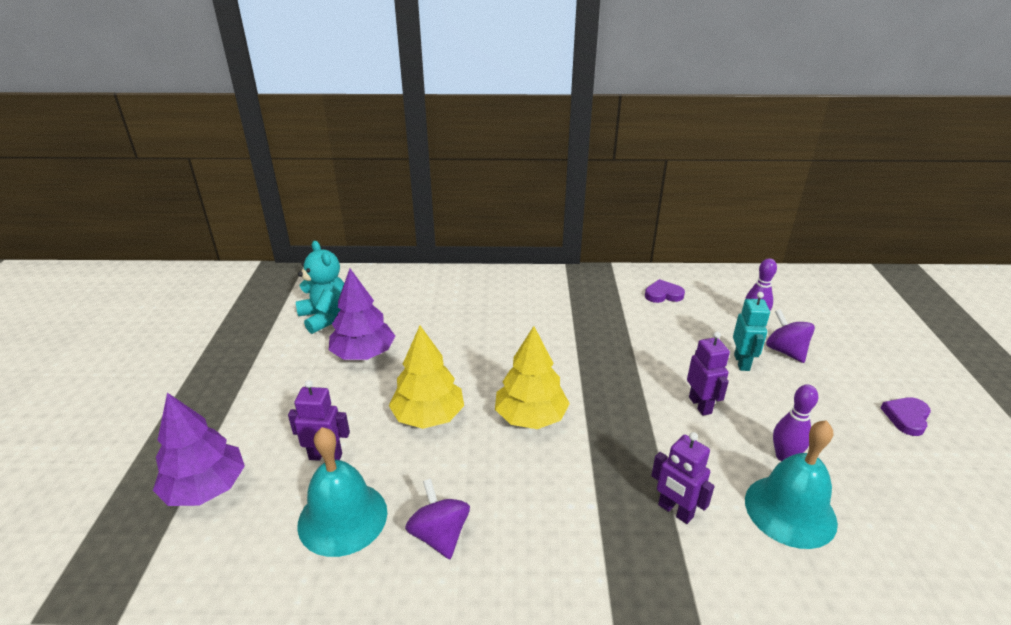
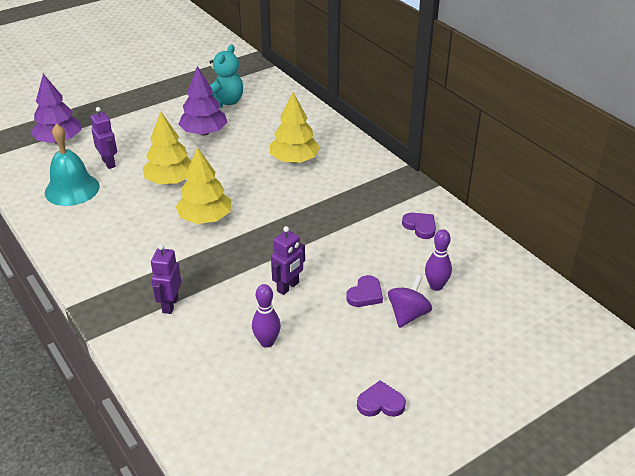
camera: 55 degrees right, 5 degrees up
purple spinning top [405,479,470,559] -> none
turquoise robot [733,292,770,371] -> purple heart [346,275,383,307]
turquoise bell [745,420,838,549] -> none
none -> yellow tree [270,92,320,163]

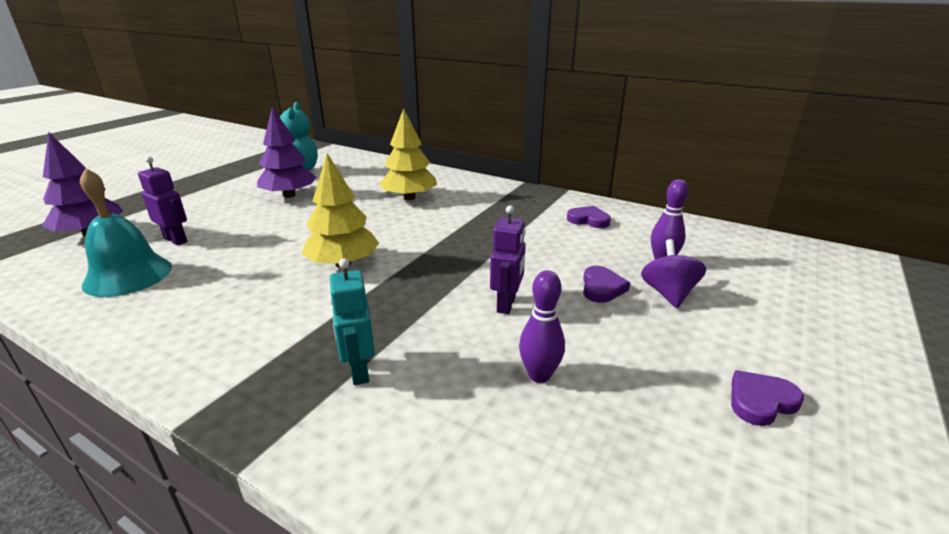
camera: 25 degrees left, 10 degrees down
yellow tree [143,112,191,184] -> none
purple robot [151,244,181,314] -> turquoise robot [329,258,375,385]

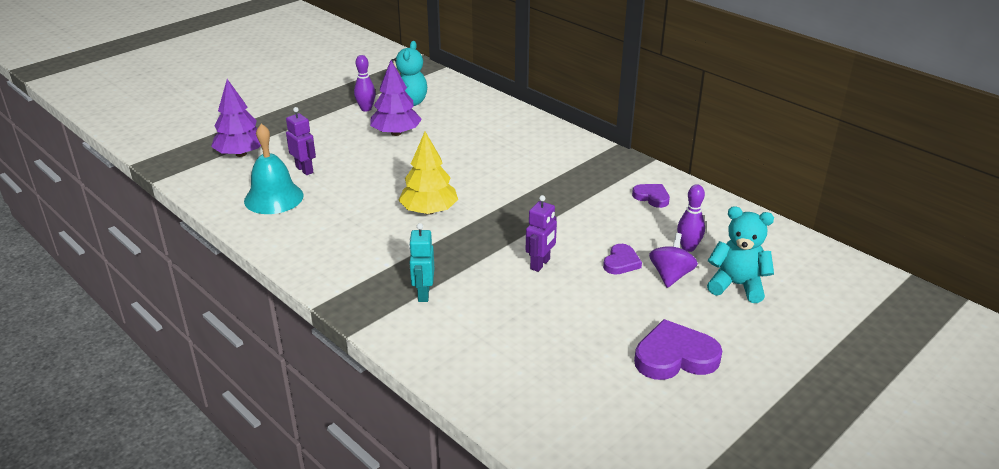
camera: 15 degrees right, 5 degrees up
yellow tree [379,108,437,200] -> none
purple bowling pin [519,270,565,383] -> purple bowling pin moved to [354,55,376,112]
purple heart [731,370,804,426] -> purple heart [634,319,722,380], size x1.74
none -> turquoise teddy bear [707,206,774,303]

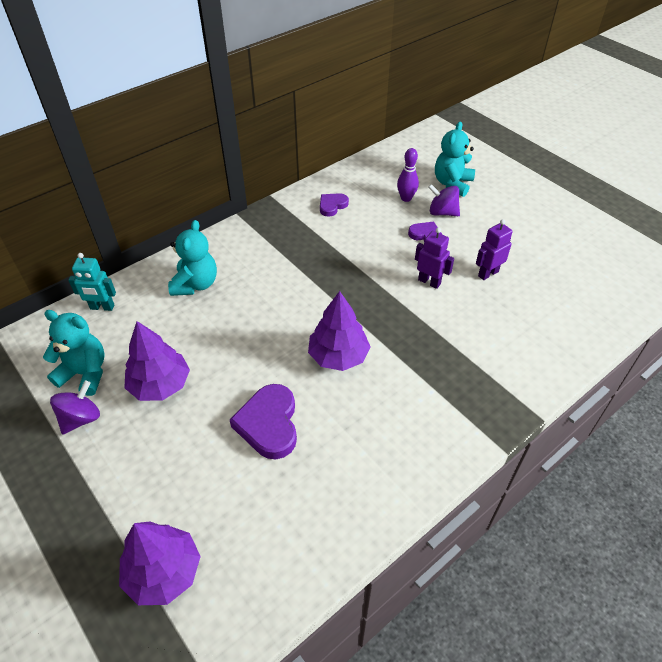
camera: 85 degrees left, 15 degrees up
turquoise bell [244,124,304,214] -> none
purple robot [286,107,316,175] -> purple robot moved to [476,219,513,280]
purple bowling pin [354,55,376,112] -> purple spinning top [50,380,100,435]
yellow tree [398,132,458,215] -> purple tree [308,291,370,371]
turquoise robot [409,223,434,302] -> turquoise robot moved to [68,253,116,311]
purple heart [634,319,722,380] -> purple heart moved to [230,384,297,459]
none -> turquoise teddy bear [168,220,217,296]

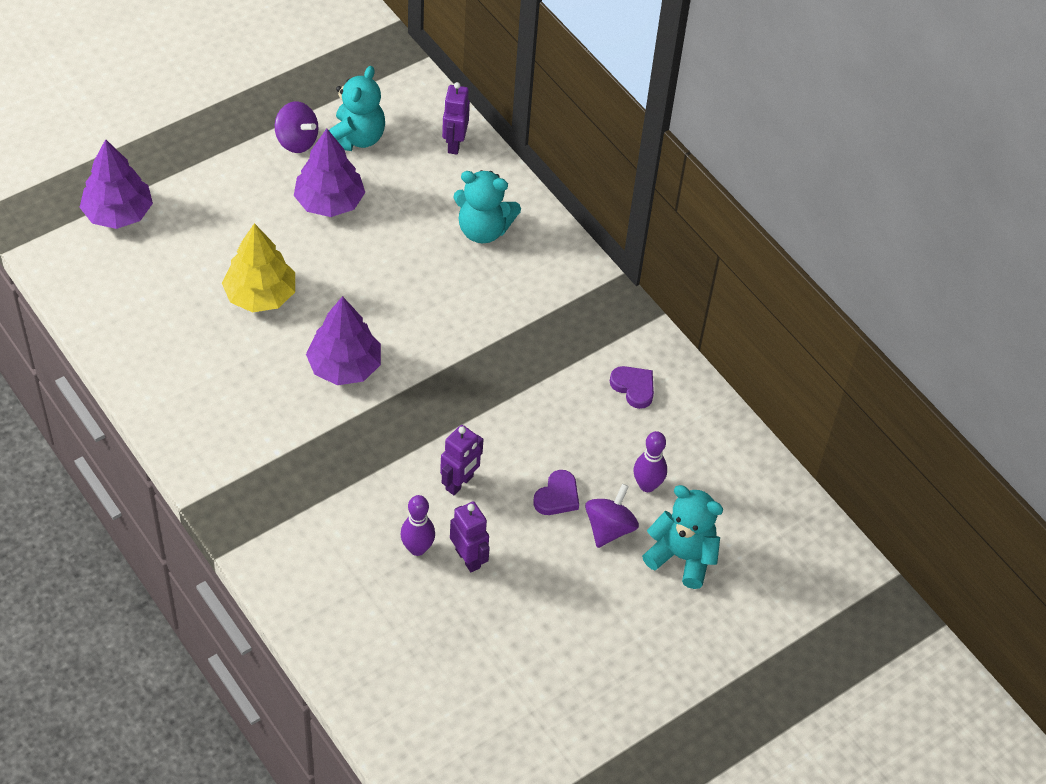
camera: 90 degrees right, 5 degrees up
turquoise robot [68,253,116,311] -> purple robot [442,82,470,155]
purple heart [230,384,297,459] -> yellow tree [222,223,295,312]
none -> purple bowling pin [400,495,435,556]

